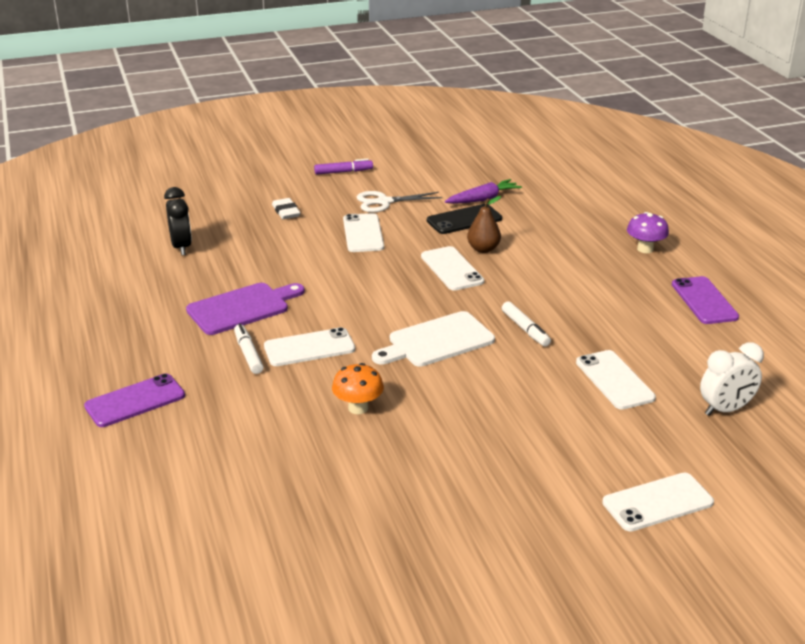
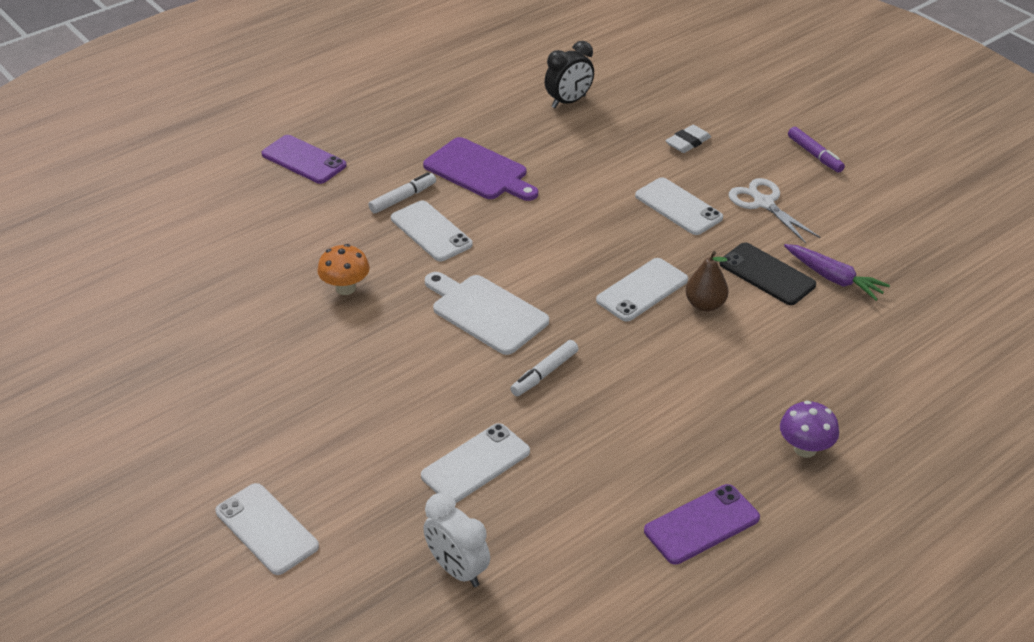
camera: 70 degrees right, 10 degrees up
white phone [343,213,384,252] -> white phone turned 75 degrees clockwise [635,177,723,235]

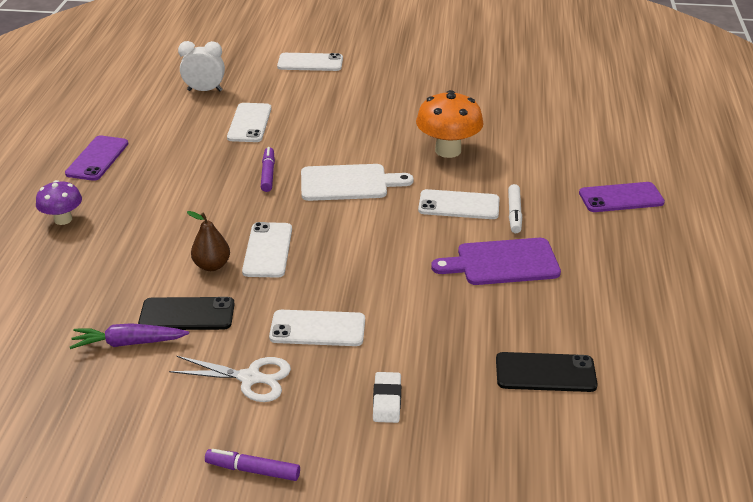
camera: 135 degrees right, 5 degrees down
orange mushroom [317,244,370,295] -> orange mushroom [416,90,484,158], size x1.64
white marker [510,340,578,396] -> purple marker [261,147,275,192]
black clock [544,41,594,108] -> black phone [496,352,597,392]

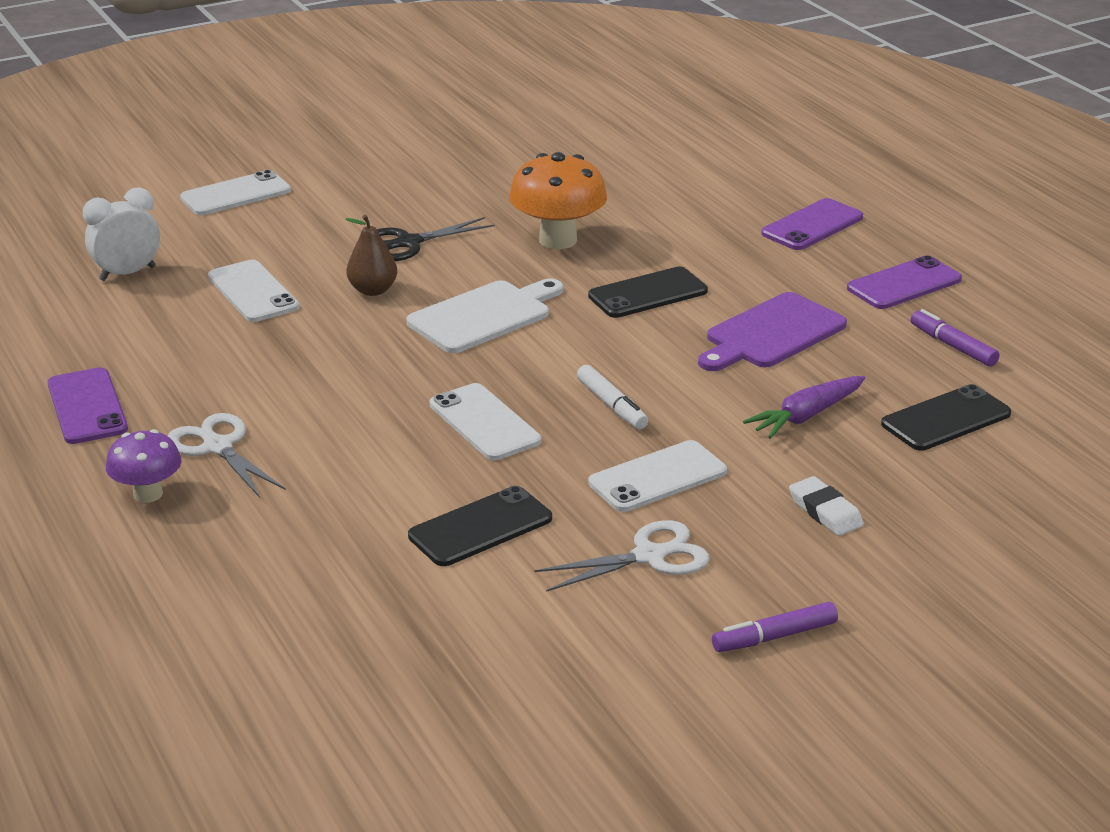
camera: 35 degrees left, 5 degrees down
purple carrot [70,323,189,349] -> purple carrot moved to [743,376,865,439]
brown pear [187,211,230,271] -> brown pear moved to [346,215,397,296]
purple marker [261,147,275,192] -> purple marker moved to [911,309,1000,367]
white phone [418,189,500,219] -> black phone [588,267,708,318]
white marker [508,184,522,233] -> white marker moved to [577,365,648,429]
none -> white scissors [168,413,286,498]
none -> black scissors [377,217,495,261]
none -> purple phone [847,255,962,309]

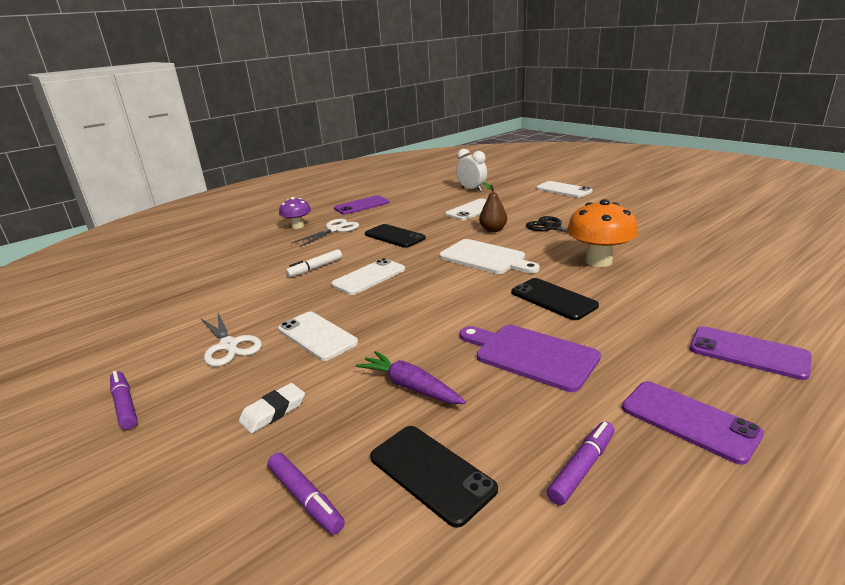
camera: 80 degrees right, 5 degrees down
black phone [408,486,552,566] -> black phone moved to [365,224,426,248]
white marker [577,365,648,429] -> white marker moved to [286,249,342,277]
none -> purple marker [268,453,345,535]

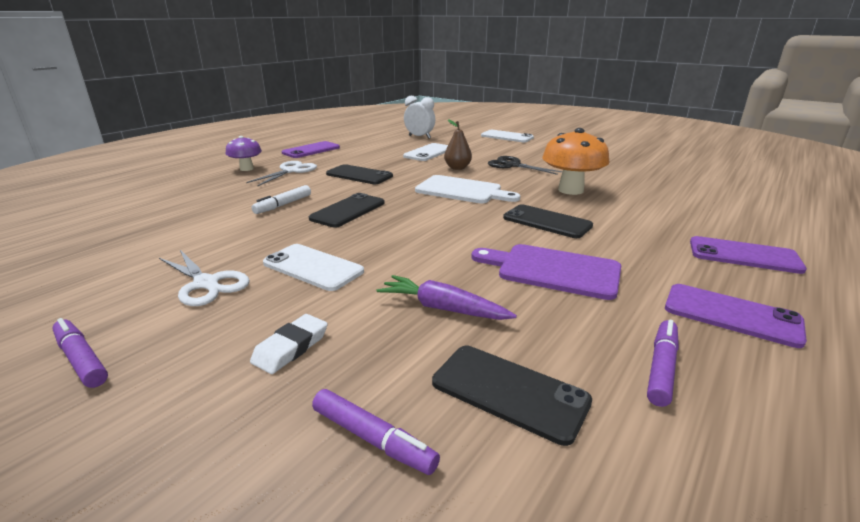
camera: 15 degrees left, 0 degrees up
white phone [331,258,405,295] -> black phone [309,193,385,228]

